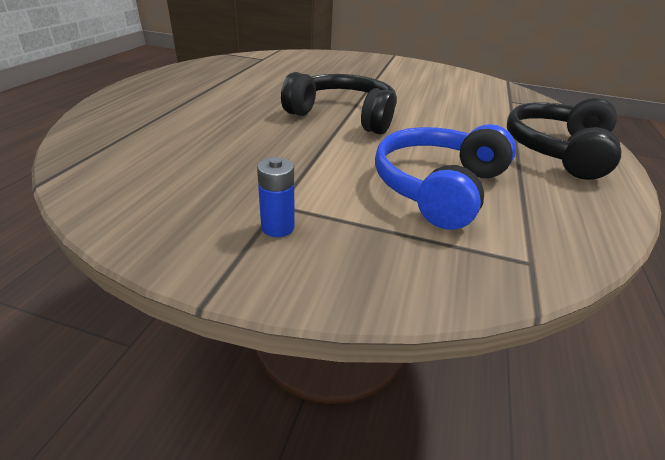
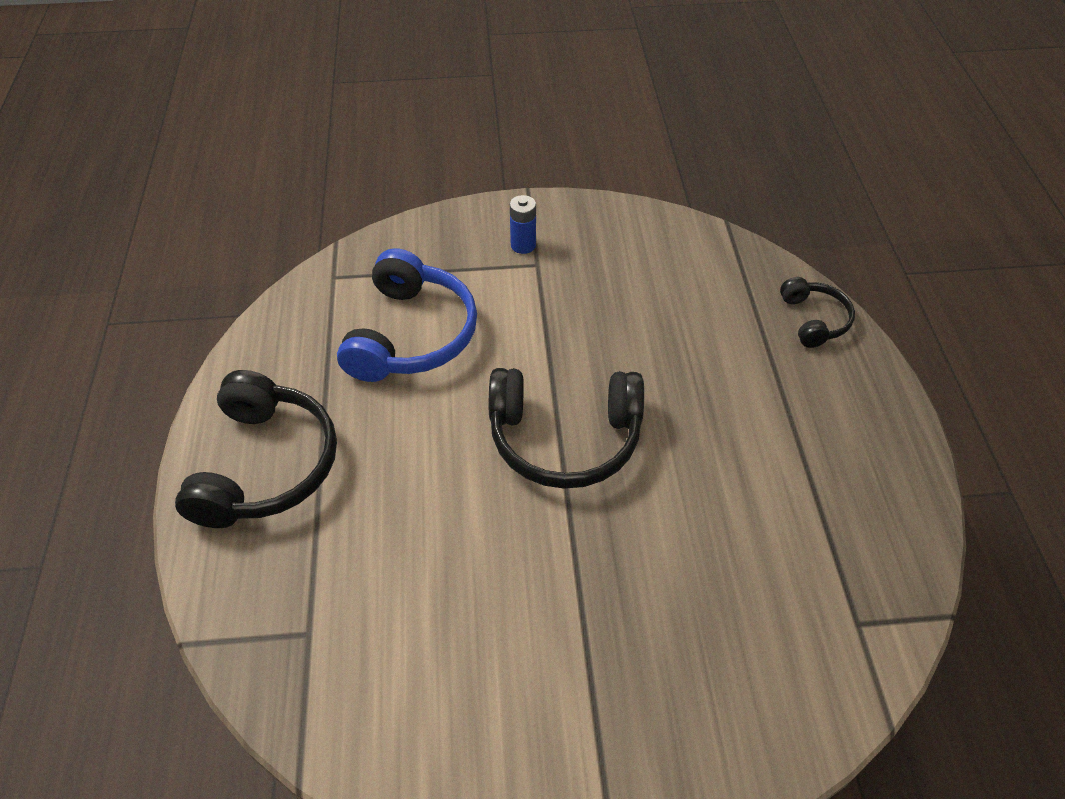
camera: 160 degrees right, 15 degrees up
none -> black headphones [780,277,855,348]

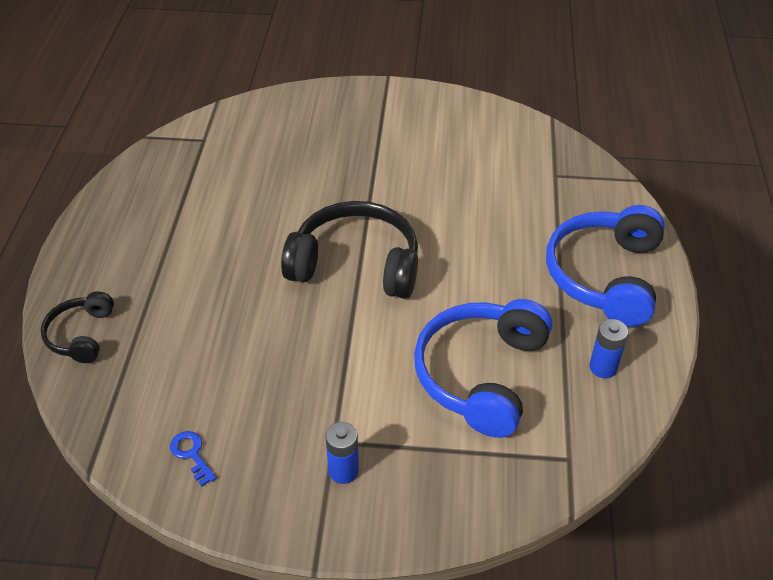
camera: 170 degrees left, 5 degrees down
black headphones [175,370,337,528] -> blue headphones [546,205,665,327]
none -> blue key [170,431,217,486]
none -> blue battery [589,319,628,378]

